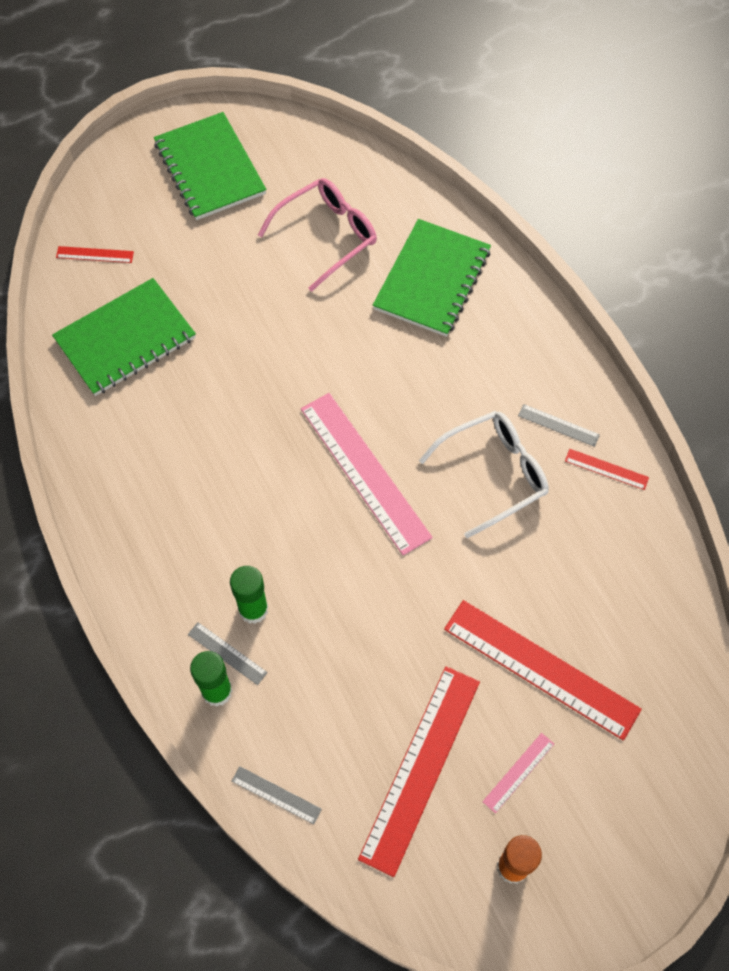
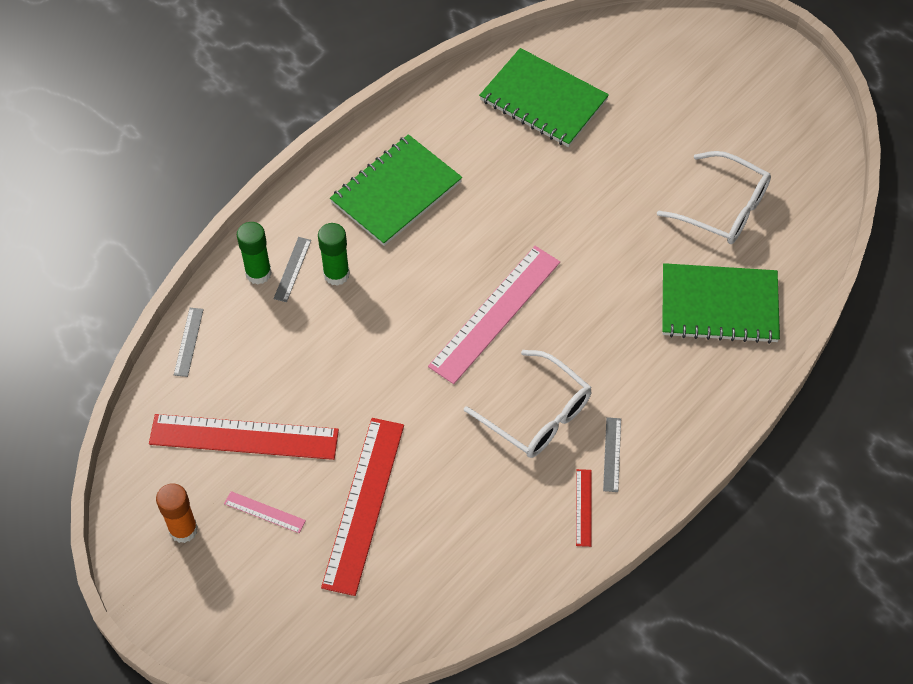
camera: 70 degrees right, 5 degrees down
red ruler [56,246,134,263] -> none
green notebook [154,112,266,220] -> green notebook moved to [330,134,462,246]
pink glasses [258,178,377,292] -> white glasses [657,151,771,244]

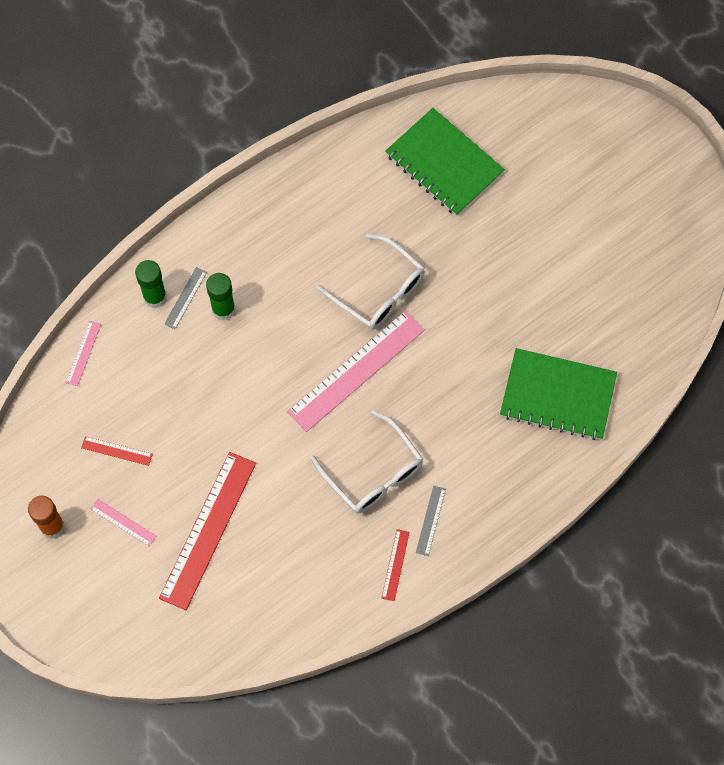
camera: 10 degrees right, 10 degrees up
red ruler [149,414,339,460] -> red ruler [81,436,153,466], size x0.44
grey ruler [174,308,204,377] -> pink ruler [66,321,101,386]
green notebook [330,134,462,246] -> none
white glasses [657,151,771,244] -> white glasses moved to [316,234,425,330]

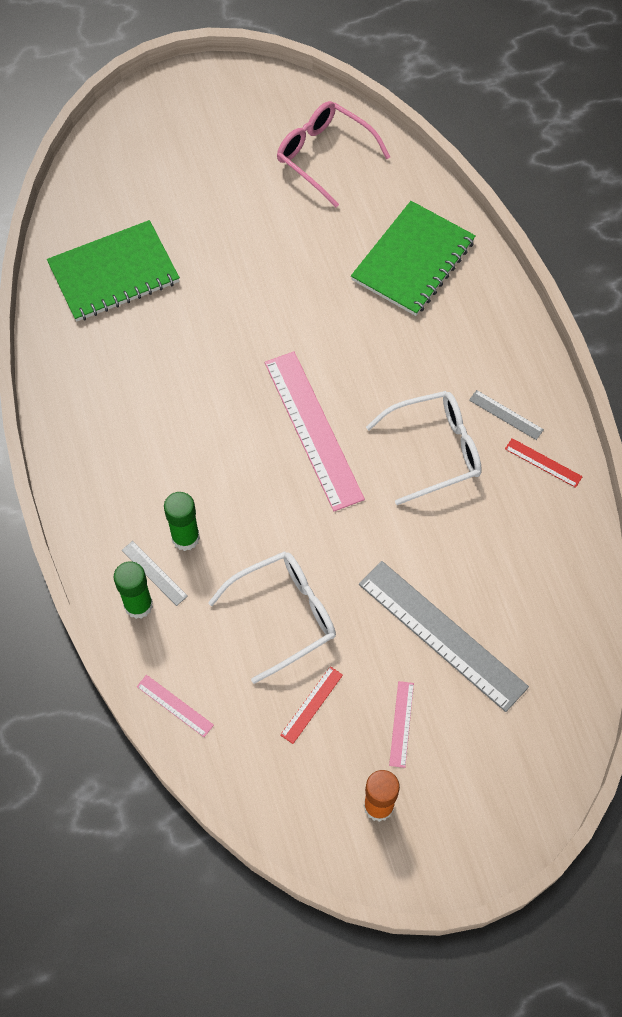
camera: 70 degrees left, 5 degrees down
pink ruler [90,499,156,546] -> pink ruler turned 45 degrees counterclockwise [389,681,414,768]
red ruler [159,452,256,610] -> grey ruler [359,561,529,712]
white glasses [316,234,425,330] -> white glasses moved to [208,551,336,684]
none -> pink glasses [277,101,390,207]

